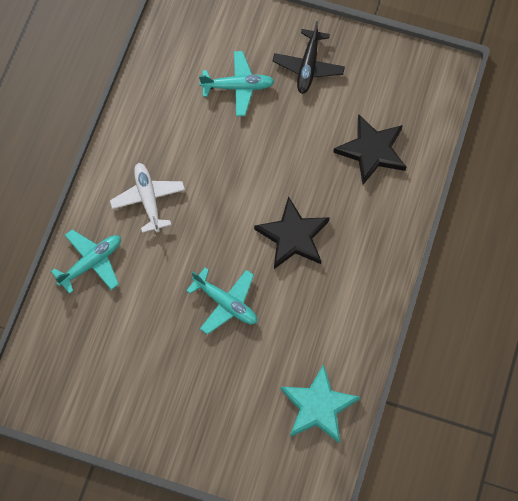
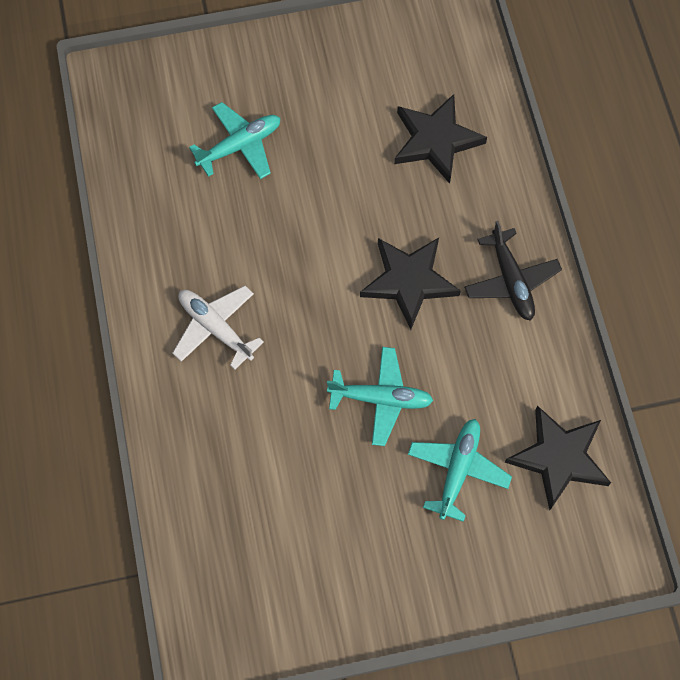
camera: 30 degrees left, 0 degrees up
turquoise plane [51,230,121,294] -> turquoise plane moved to [408,419,512,522]
black plane [273,21,345,94] -> black plane moved to [464,221,562,321]
turquoise star [281,364,360,443] -> black star [505,405,611,510]

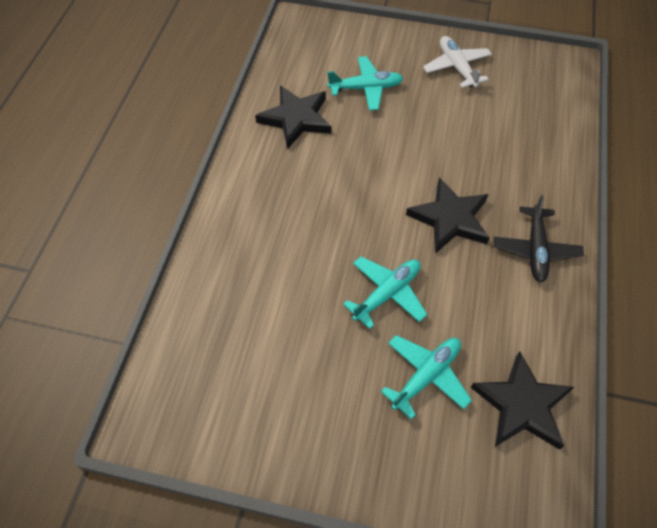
camera: 25 degrees right, 10 degrees down
white plane [172,286,264,370] -> white plane moved to [423,36,492,88]
turquoise plane [327,347,434,446] -> turquoise plane turned 75 degrees counterclockwise [343,257,428,329]
black star [394,94,487,184] -> black star moved to [255,85,332,149]

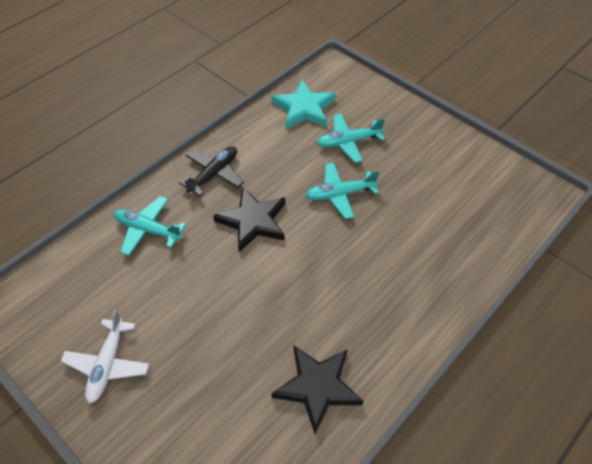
camera: 150 degrees left, 5 degrees down
turquoise plane [327,56,403,110] -> turquoise plane moved to [114,196,186,256]
black star [471,351,574,450] -> turquoise star [272,80,336,128]

